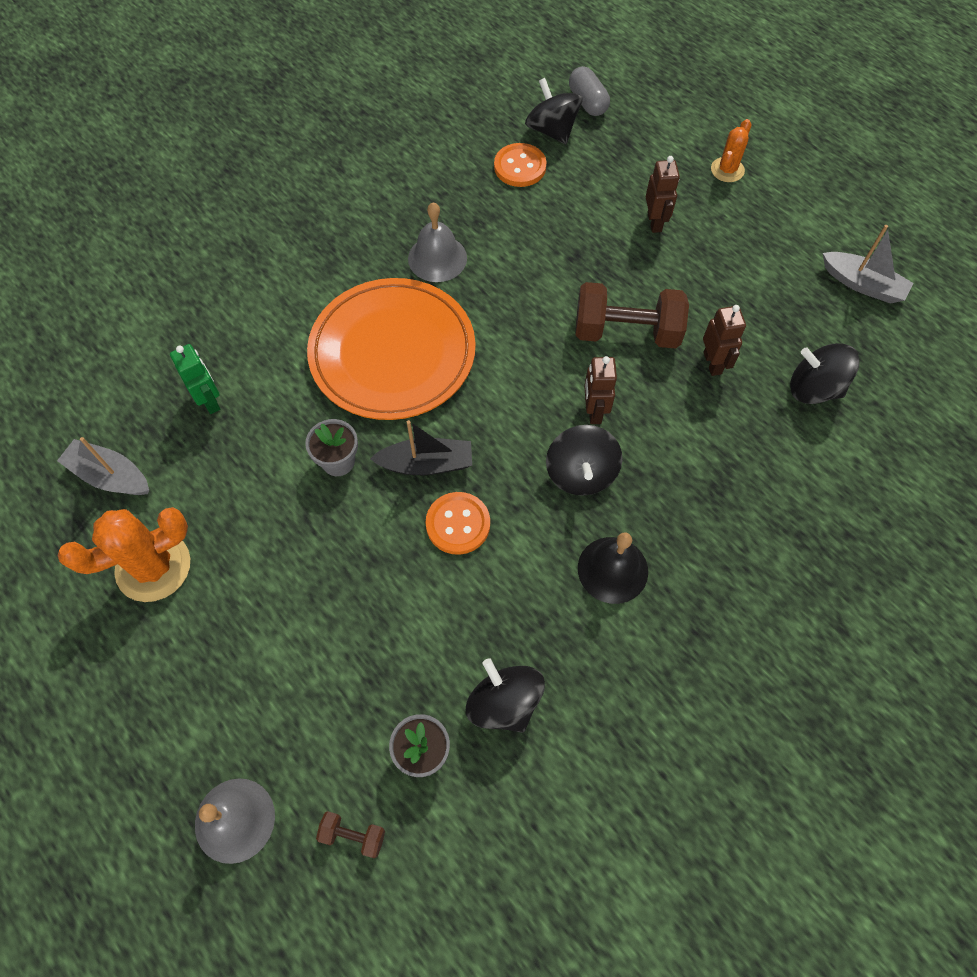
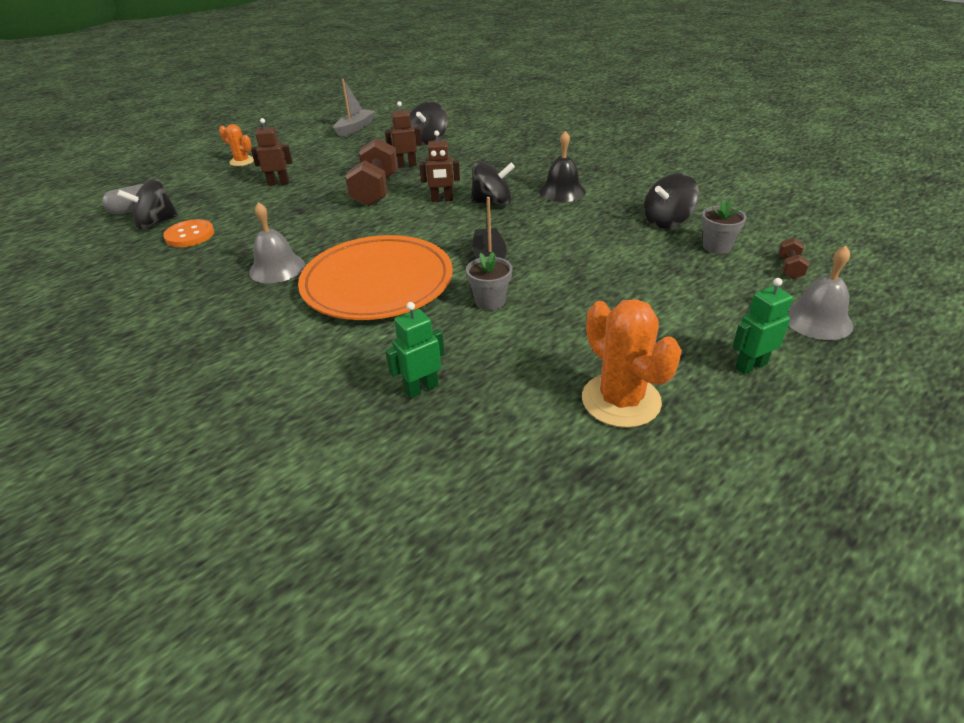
camera: 90 degrees left, 25 degrees down
grey boat [57,437,149,495] -> none
orange button [426,492,490,555] -> none
none -> green robot [732,278,793,374]

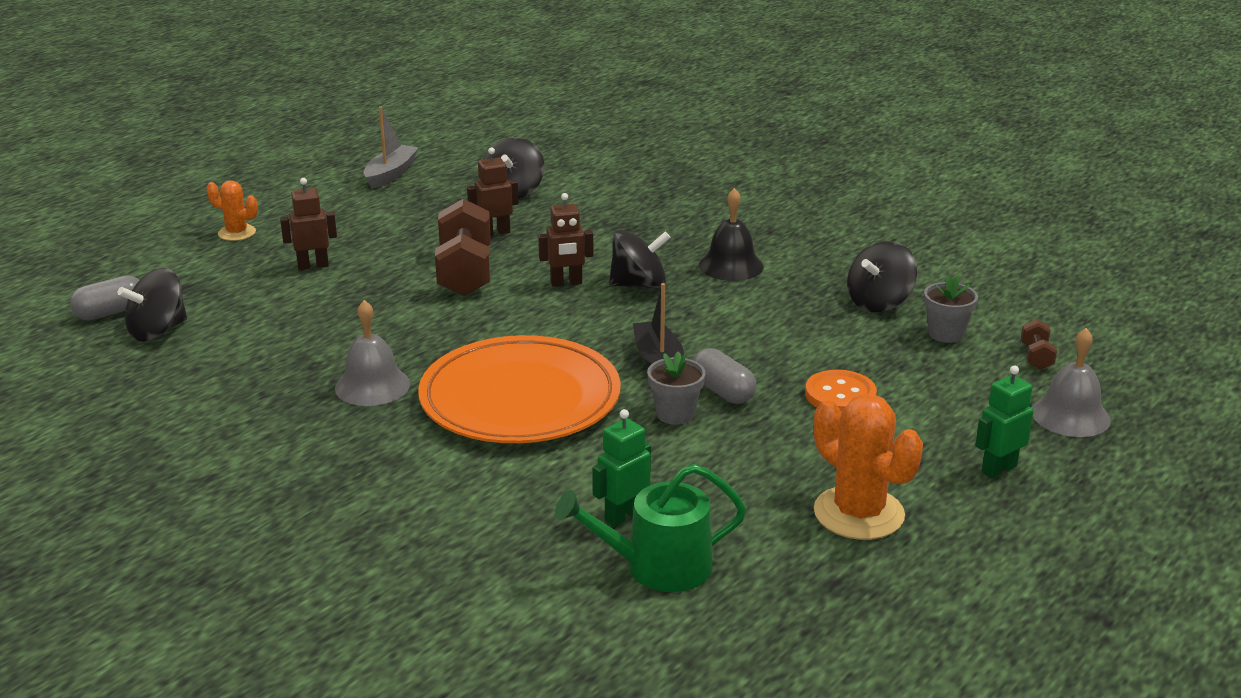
camera: 10 degrees left, 10 degrees down
orange button [163,219,214,247] -> orange button moved to [805,370,877,412]
none -> green watering can [555,464,746,592]
none -> grey capsule [693,348,756,404]

